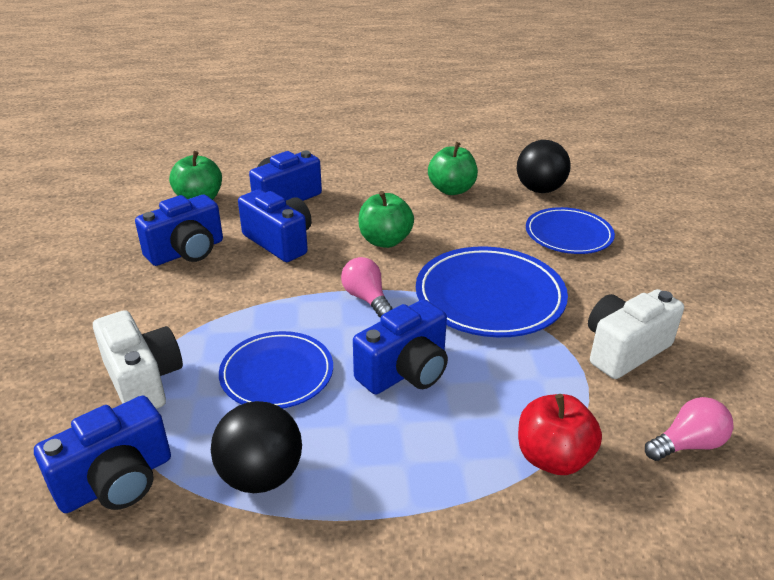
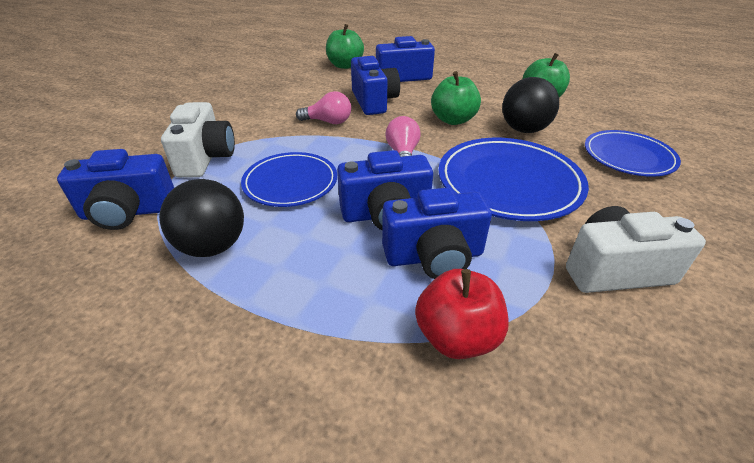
camera: 30 degrees right, 5 degrees up
blue camera [135,195,223,266] -> blue camera moved to [382,188,492,279]
black ball [517,140,571,193] -> black ball moved to [502,77,559,133]
pink light bulb [645,397,733,461] -> pink light bulb moved to [296,91,351,124]

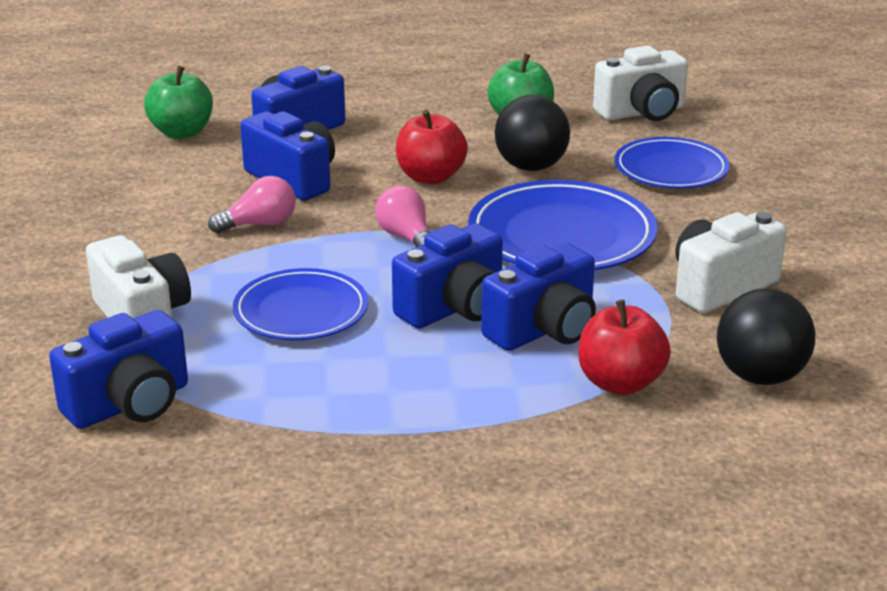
camera: 30 degrees left, 10 degrees down
black ball [159,179,244,257] -> black ball moved to [717,288,815,385]
green apple [431,71,481,125] -> red apple [396,109,468,184]
none -> white camera [593,46,688,121]

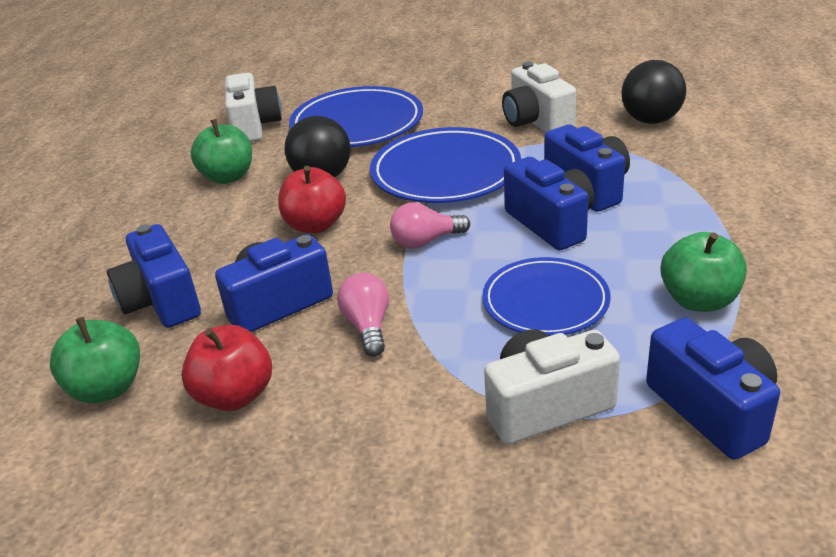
camera: 75 degrees left, 5 degrees up
red apple [578,300,671,395] -> red apple moved to [181,325,272,411]
blue plate [615,137,730,189] -> blue plate [289,86,423,147], size x1.52
none -> green apple [660,232,747,312]

